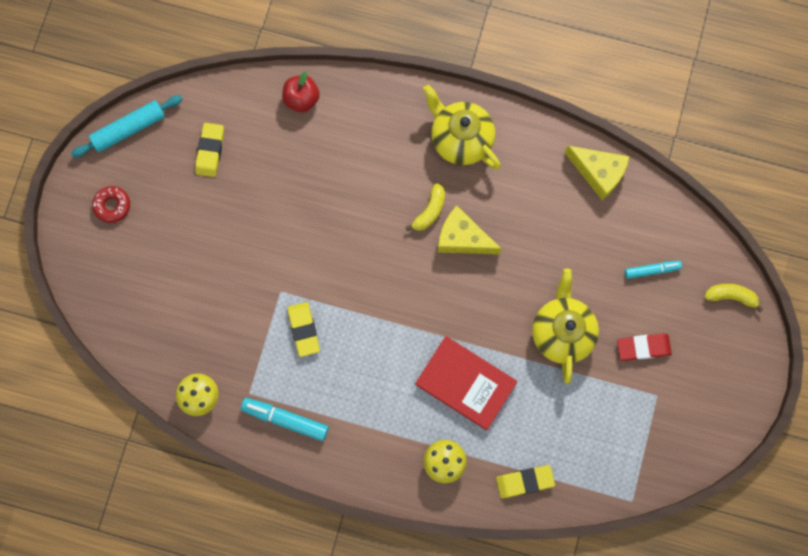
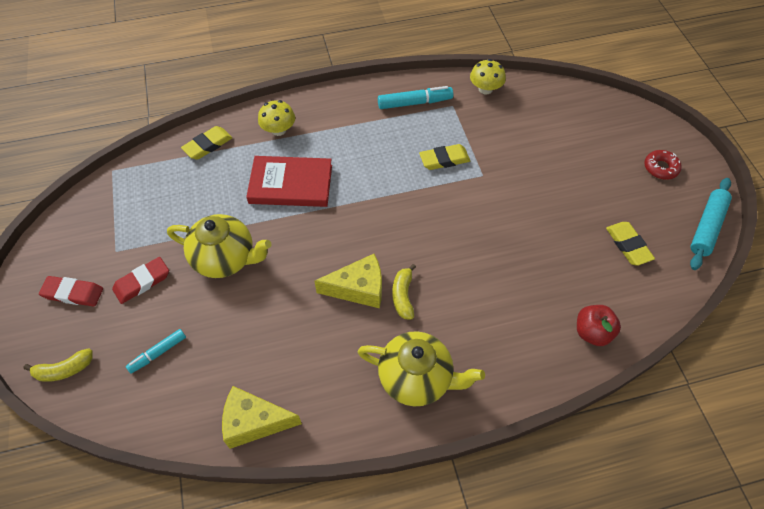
camera: 150 degrees right, 20 degrees down
yellow eraser [287,302,320,357] -> yellow eraser turned 60 degrees counterclockwise [419,144,470,170]
yellow teapot [532,269,599,384] -> yellow teapot turned 45 degrees counterclockwise [167,214,271,278]
none -> red eraser [39,276,103,307]

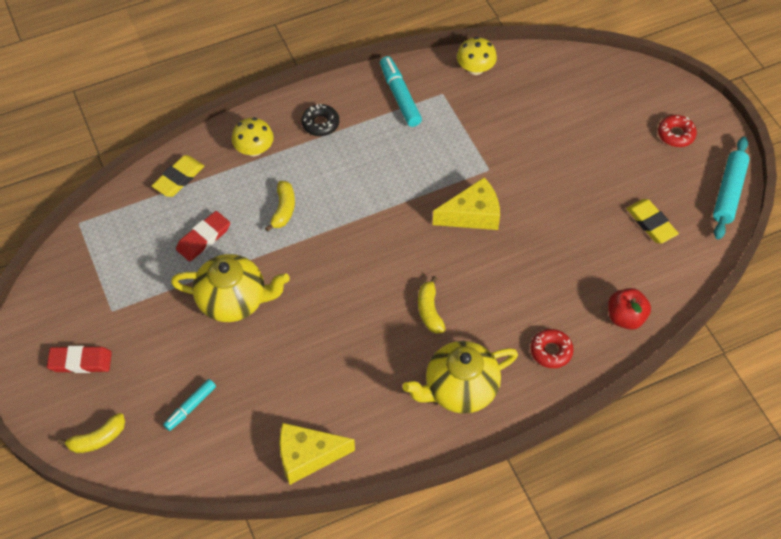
camera: 10 degrees left, 0 degrees up
red eraser [112,257,169,304] -> red eraser moved to [176,211,230,262]
red book [246,156,332,207] -> yellow banana [265,181,295,232]
yellow cheese [314,254,382,308] -> yellow cheese moved to [433,177,500,230]
yellow teapot [358,331,485,406] -> yellow teapot turned 150 degrees clockwise [403,341,518,414]
turquoise marker [378,86,453,109] -> turquoise marker turned 90 degrees counterclockwise [380,56,422,127]
yellow eraser [419,144,470,170] -> none
none -> black donut [301,104,339,136]
none -> red donut [531,329,574,368]

